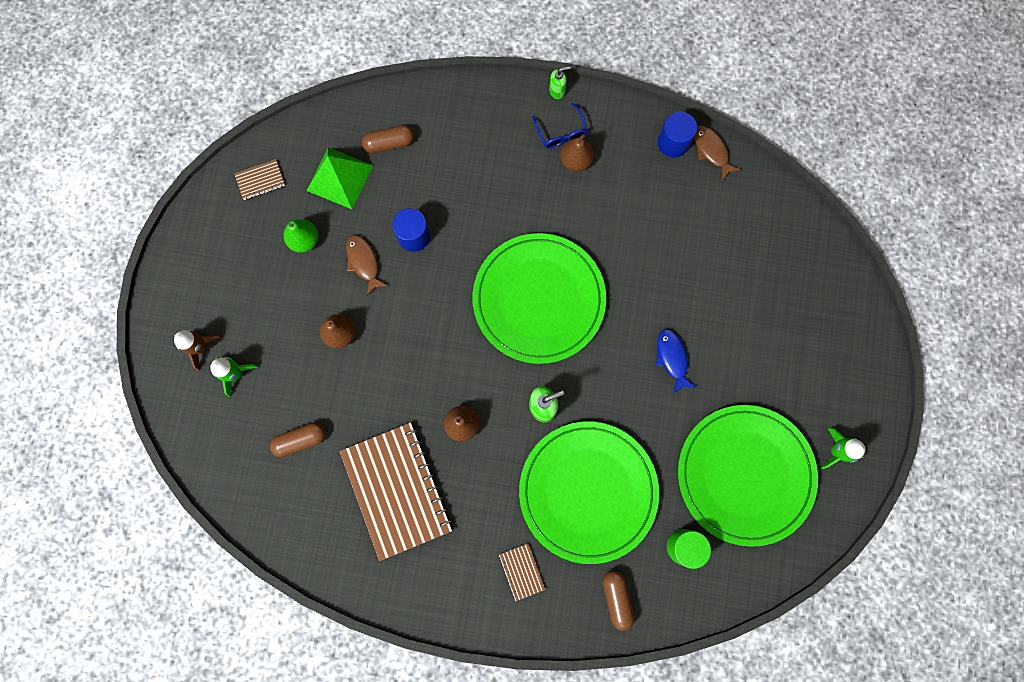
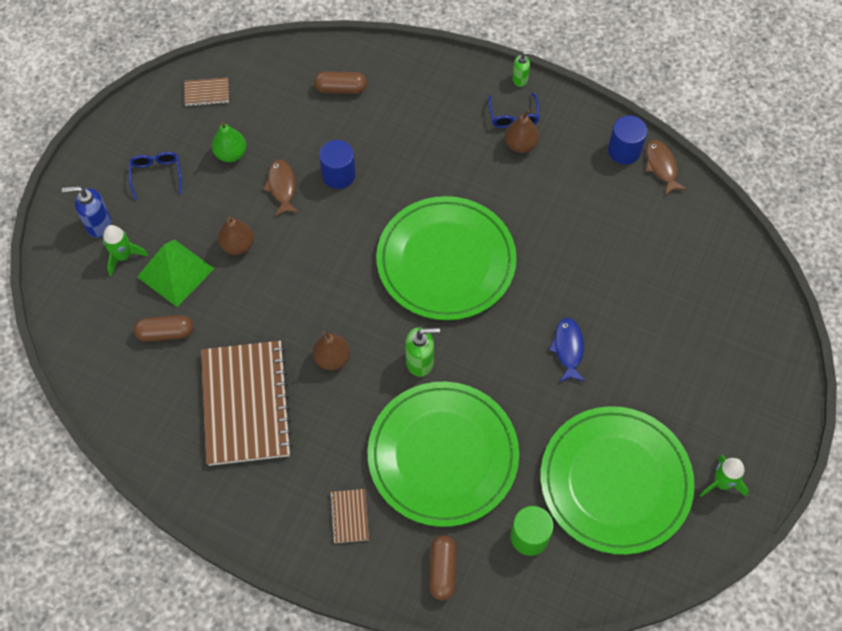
camera: 15 degrees right, 15 degrees down
brown rocket [174,330,223,371] -> blue soap dispenser [62,186,112,238]
green pyramid [306,147,373,209] -> green pyramid moved to [137,239,215,307]
none -> blue glasses [129,152,182,200]

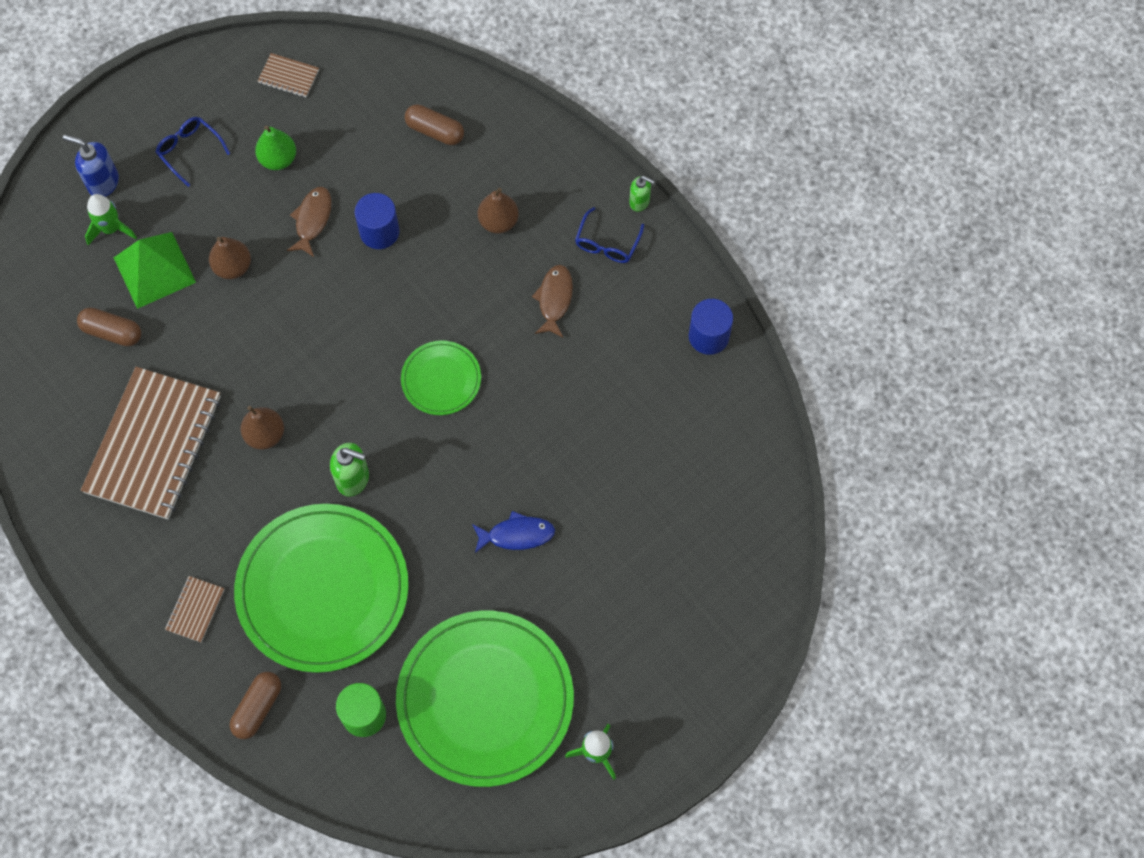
camera: 25 degrees right, 5 degrees up
blue glasses [129,152,182,200] -> blue glasses turned 60 degrees counterclockwise [156,117,230,187]
green plate [376,196,517,320] -> green plate [401,340,481,415], size x0.49
brown pear [505,109,539,153] -> brown pear moved to [478,188,519,234]
blue fish [549,318,585,382] -> blue fish turned 60 degrees clockwise [472,511,555,553]
brown fish [646,140,687,195] -> brown fish moved to [532,265,573,337]

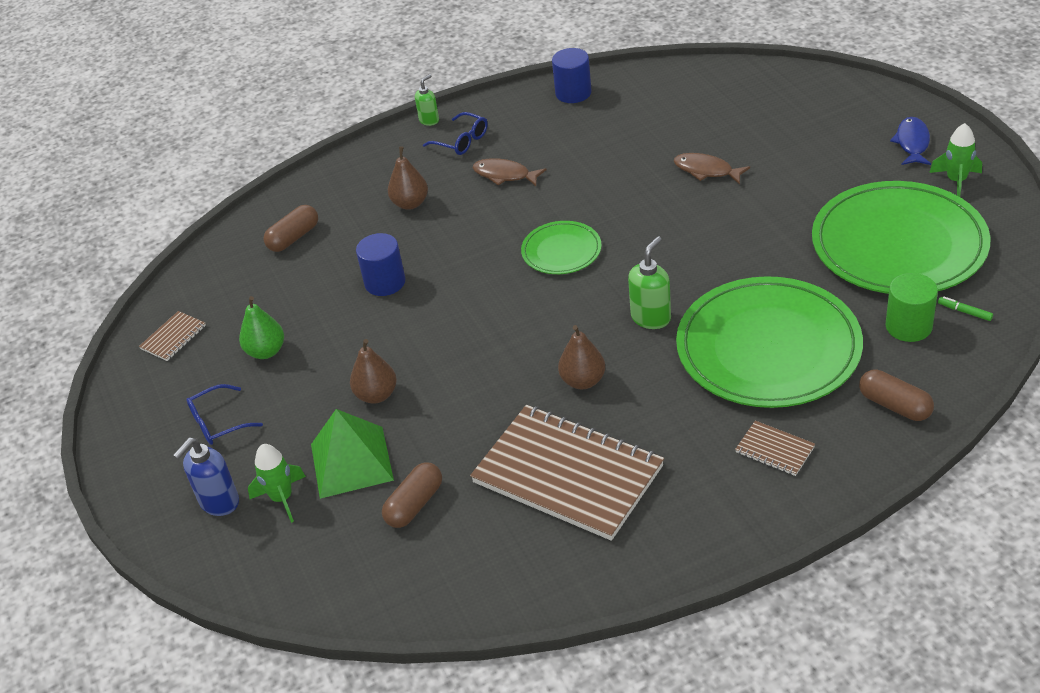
camera: 70 degrees left, 25 degrees down
brown fish [287,187,332,257] -> brown fish moved to [674,153,750,184]
blue fish [472,511,555,553] -> blue fish moved to [890,117,931,165]
none -> green marker [938,297,993,321]

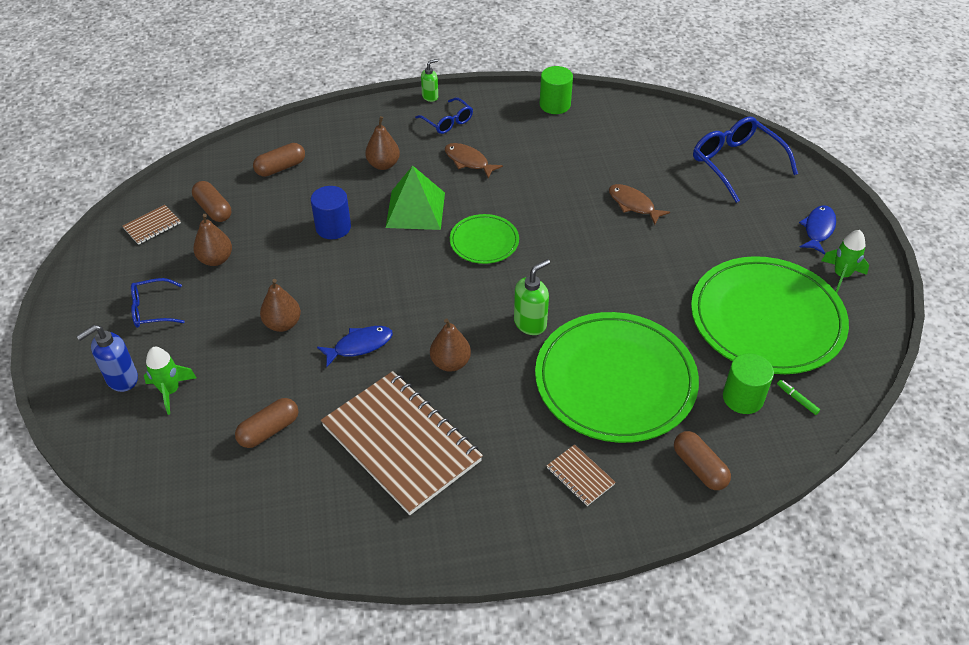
camera: 10 degrees right, 5 degrees up
green pear [239,296,284,359] -> brown pear [193,214,232,266]
green pyramid [311,409,394,499] -> green pyramid moved to [386,166,445,230]
blue cylinder [552,48,592,103] -> green cylinder [540,66,573,114]
none -> brown capsule [192,181,231,222]
none -> blue fish [317,326,393,367]
none -> blue glasses [693,117,798,203]

